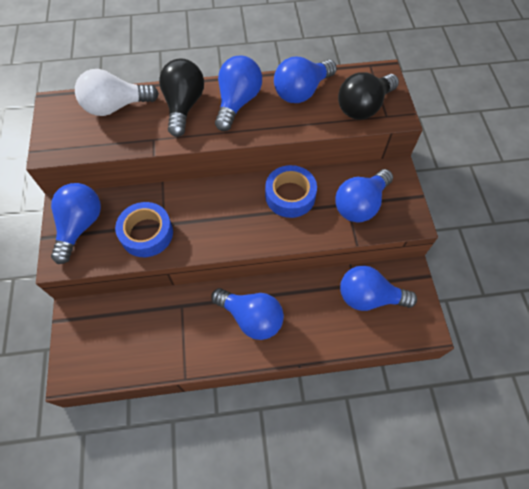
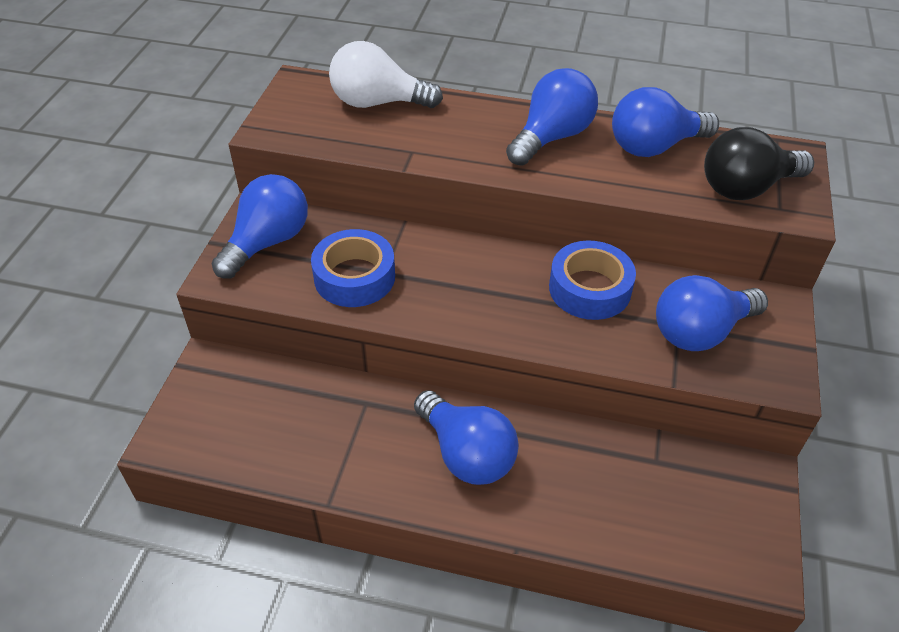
camera: 20 degrees right, 15 degrees down
black light bulb [159,58,204,137] -> none
blue light bulb [340,265,417,311] -> none

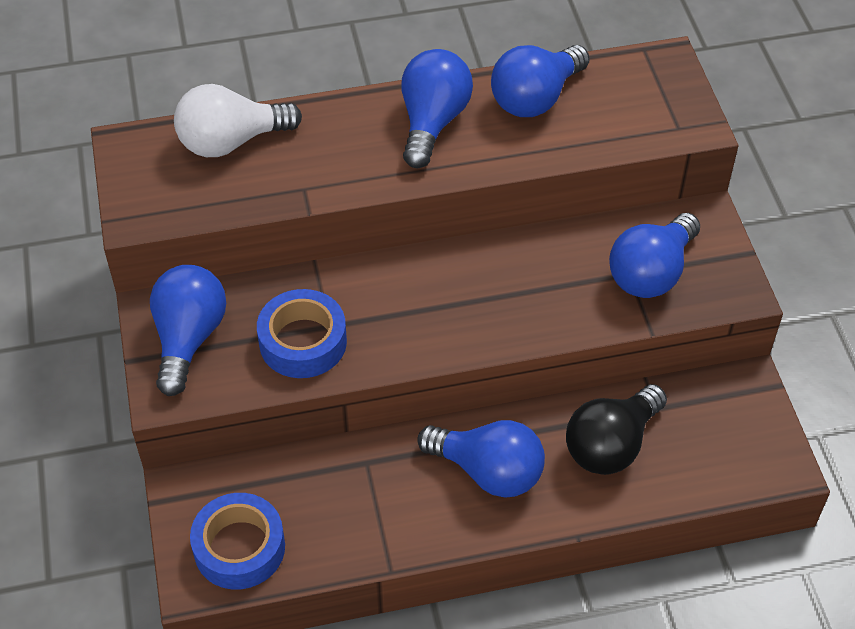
camera: 25 degrees left, 5 degrees up
blue tape [549,241,636,320] -> blue tape moved to [190,493,285,589]
black light bulb [704,127,814,200] -> black light bulb moved to [566,384,667,475]

